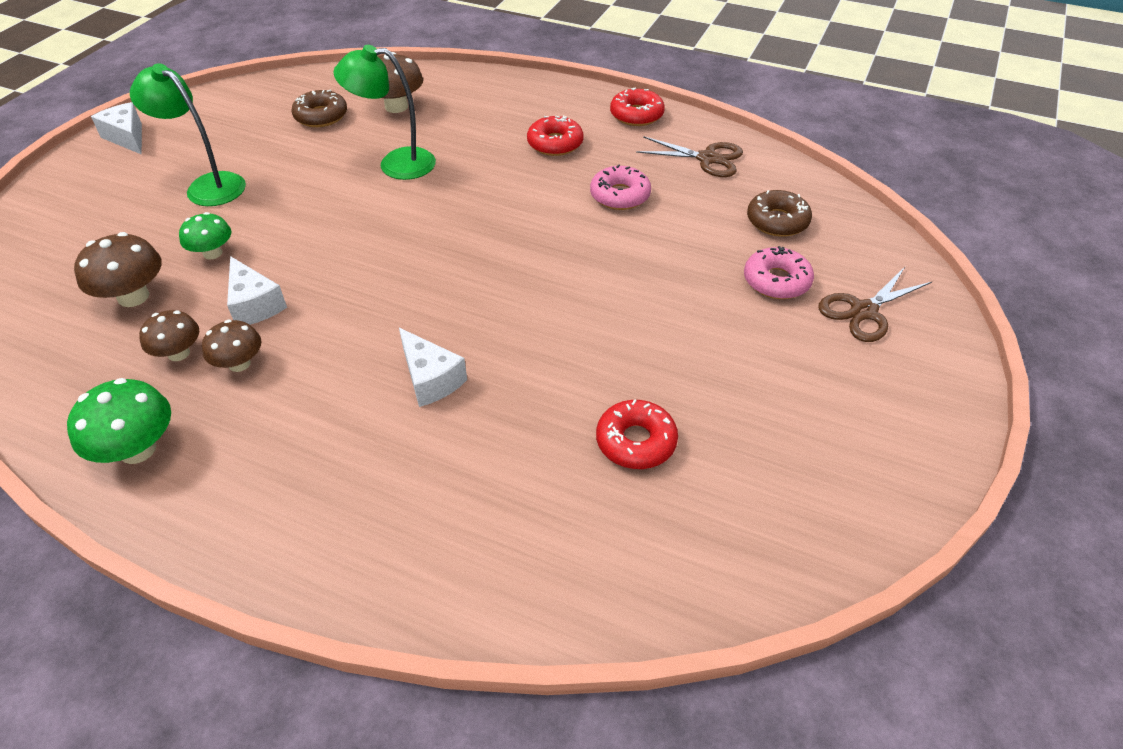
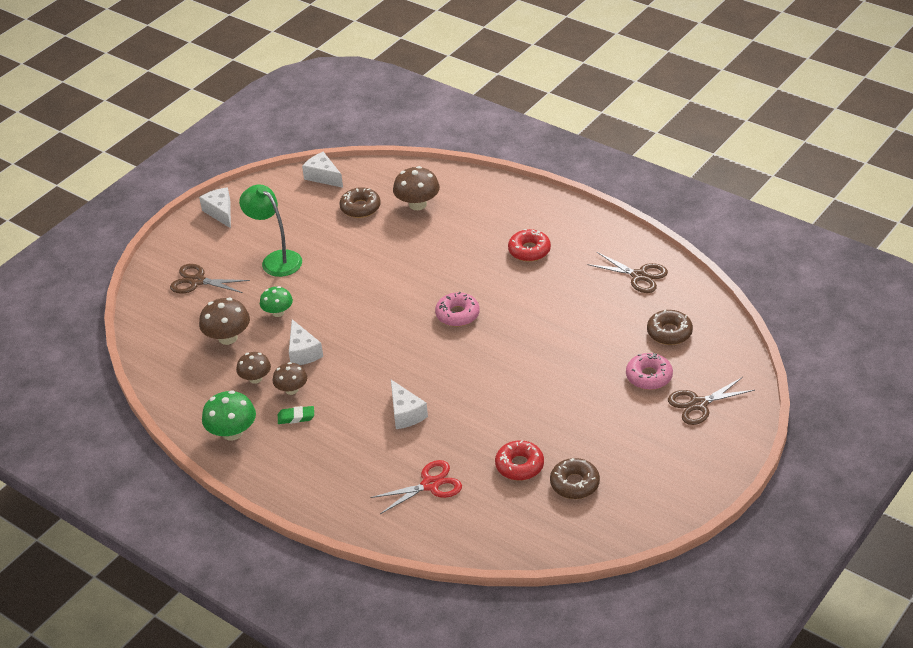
camera: 15 degrees right, 5 degrees down
green lamp [333,45,436,180] -> none
pink donut [590,164,651,210] -> pink donut moved to [435,292,480,327]
red donut [610,88,665,126] -> none
none -> brown scissors [170,264,250,294]
none -> green eraser [278,406,314,424]
none -> white cheese [302,152,343,188]
none -> red scissors [370,460,462,514]
none -> brown donut [550,458,600,499]

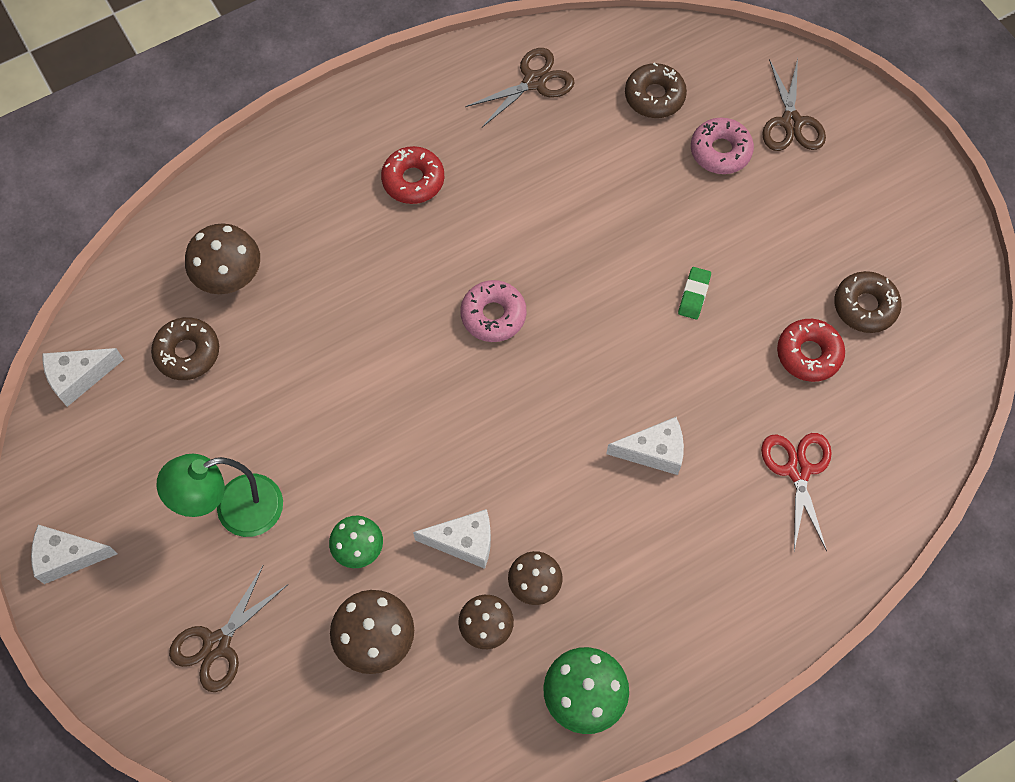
camera: 70 degrees left, 25 degrees up
green eraser [278,406,314,424] -> green eraser moved to [678,267,711,319]

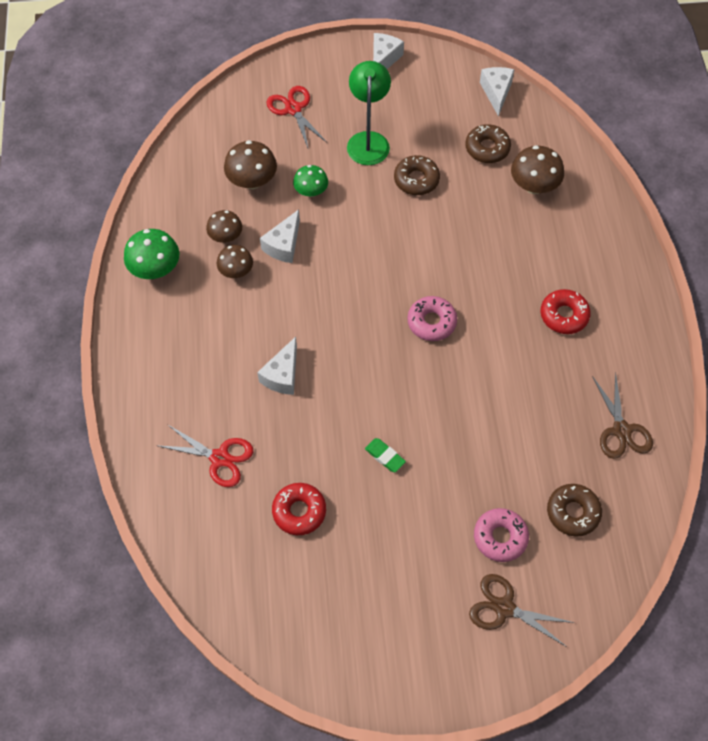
camera: 115 degrees right, 5 degrees down
brown scissors [169,566,287,692] -> red scissors [266,86,327,150]
brown donut [834,271,902,333] -> brown donut moved to [394,155,440,195]

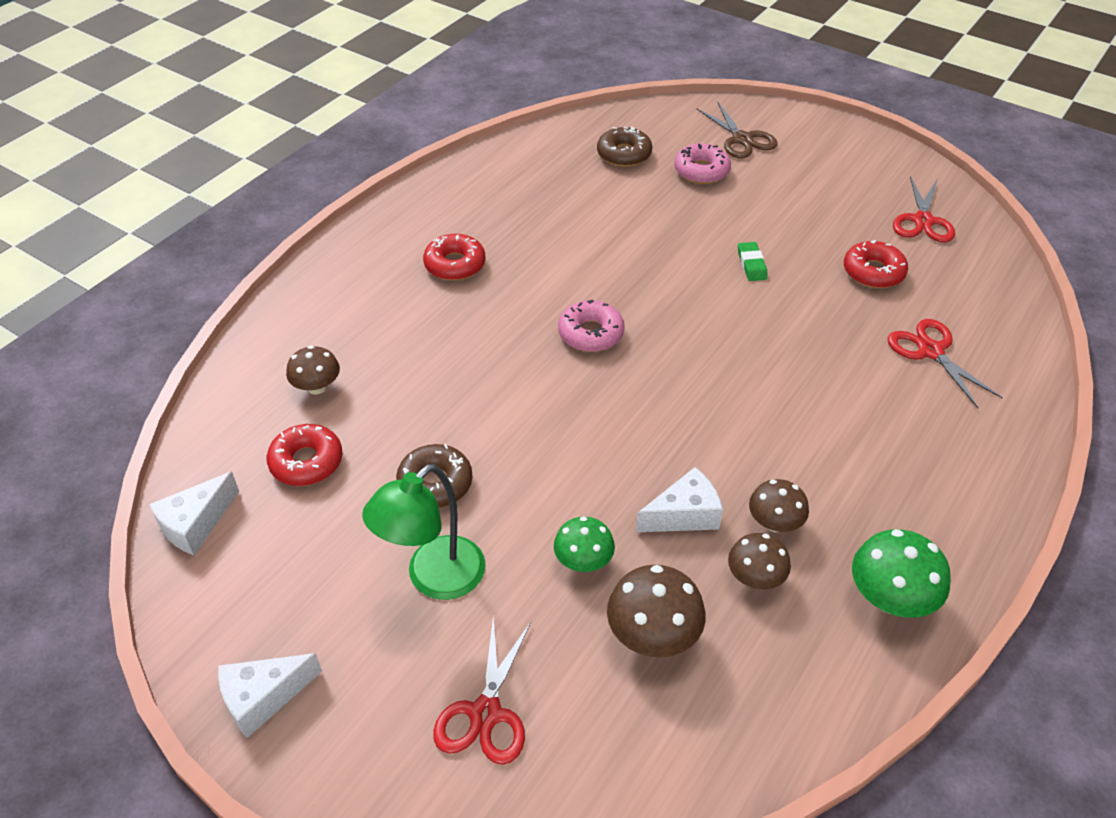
camera: 140 degrees left, 15 degrees down
white cheese [257,337,297,395] -> none
brown donut [465,124,511,163] -> red donut [267,424,343,486]
brown mushroom [511,145,564,194] -> brown mushroom [286,346,340,395], size x0.66
brown scissors [592,371,653,459] -> none
none -> red scissors [893,176,955,243]

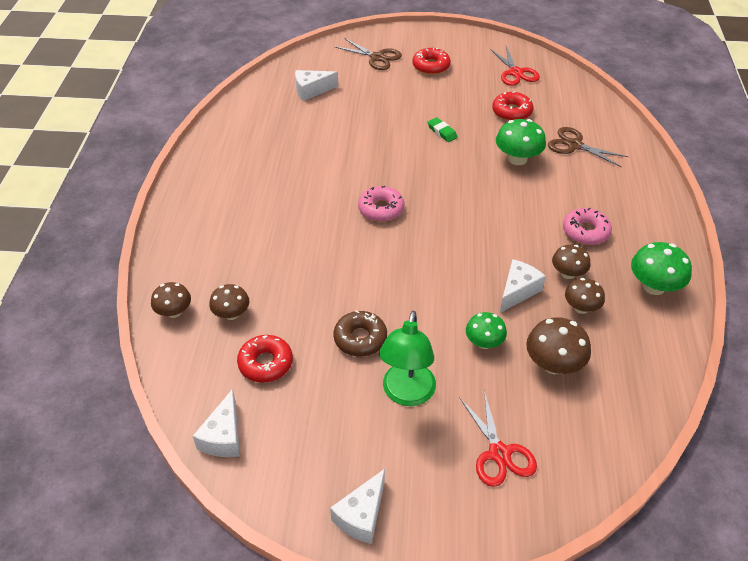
camera: 30 degrees left, 0 degrees up
red donut [423,234,485,281] -> red donut moved to [412,48,451,75]
brown donut [597,127,652,167] -> white cheese [295,70,338,101]
pink donut [674,143,731,184] -> pink donut moved to [563,208,612,245]
red scissors [888,319,1003,408] -> brown scissors [548,127,629,167]
none -> brown mushroom [151,282,191,318]
none -> green mushroom [496,119,546,165]

